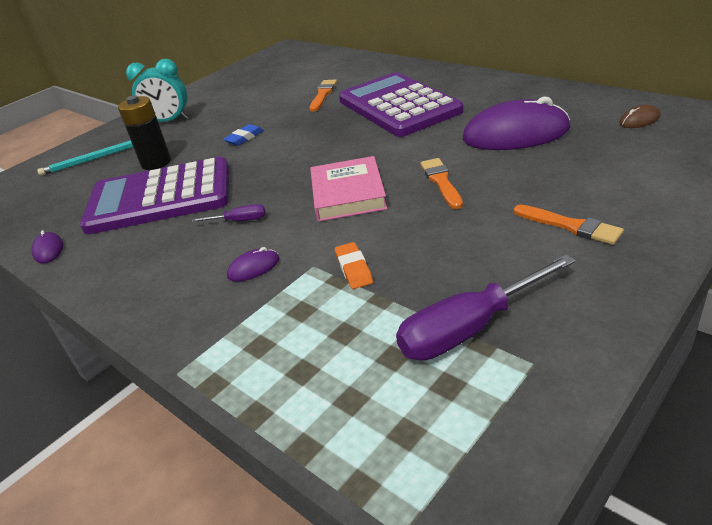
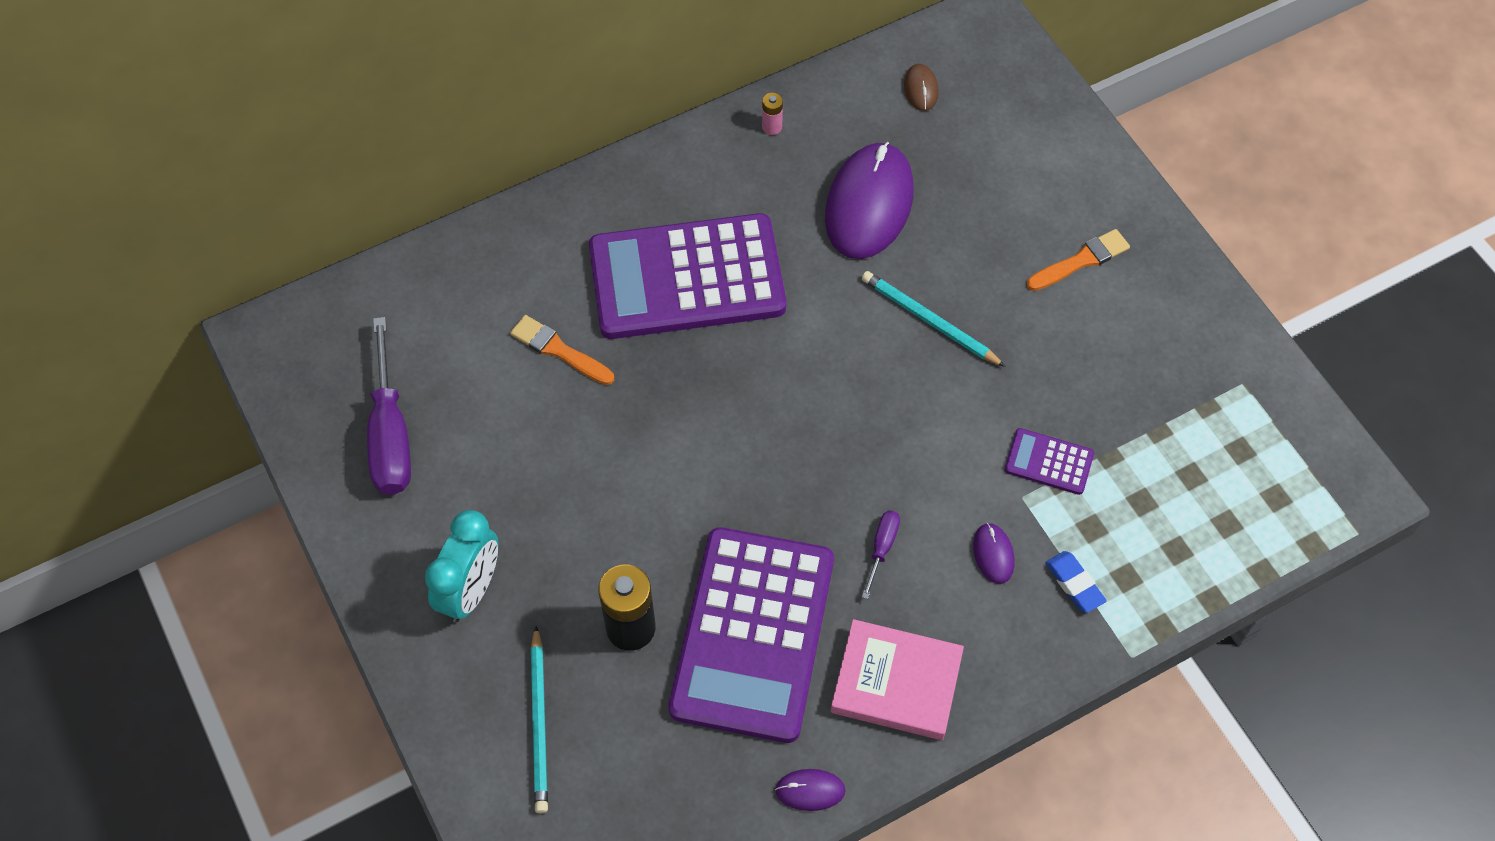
camera: 75 degrees left, 25 degrees up
blue eraser [223,124,264,146] -> blue eraser moved to [1045,551,1107,613]
pink book [310,156,388,222] -> pink book moved to [831,619,964,740]
orange eraser [335,242,373,289] -> purple calculator [1005,428,1094,495]
purple screwdriver [396,254,576,361] -> purple screwdriver moved to [367,317,411,495]
orange brush [420,158,463,209] -> turquoise pencil [862,271,1006,367]
none -> pink battery [762,93,783,135]

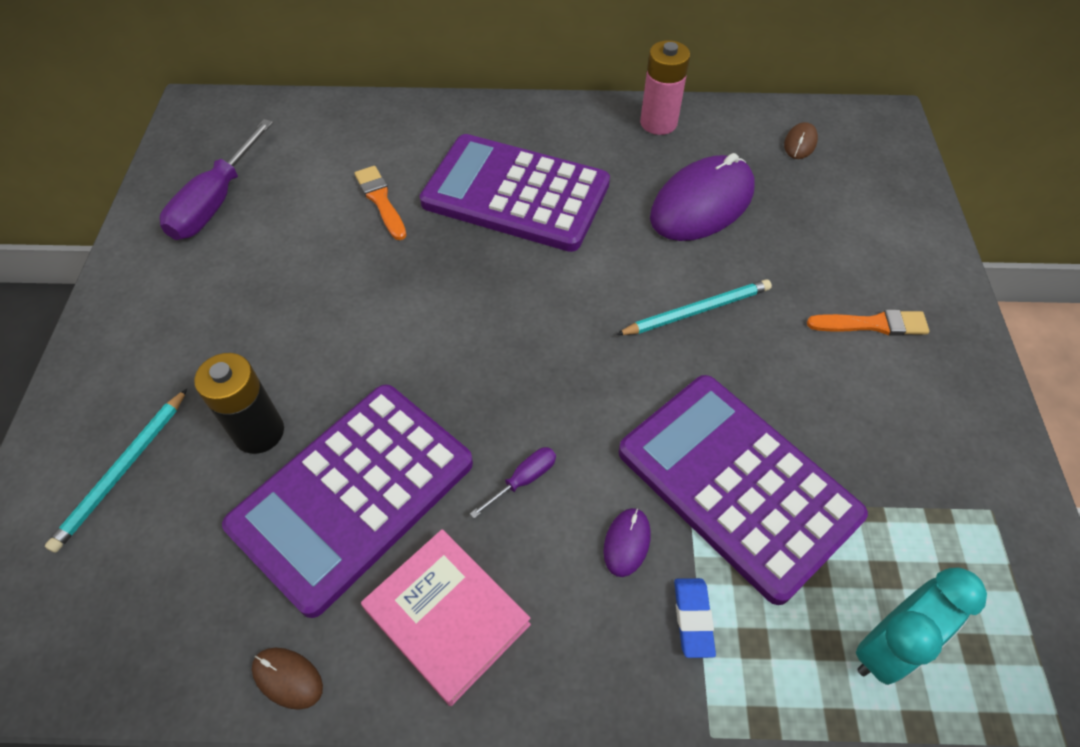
camera: 30 degrees right, 5 degrees down
turquoise clock [425,510,498,622] -> turquoise clock moved to [856,568,987,685]
pink battery [762,93,783,135] -> pink battery [640,40,690,135], size x2.12
purple mouse [775,769,846,811] -> brown mouse [252,648,323,710]
turquoise pencil [862,271,1006,367] -> turquoise pencil turned 90 degrees clockwise [616,279,772,335]
purple calculator [1005,428,1094,495] -> purple calculator [619,375,868,605], size x2.43

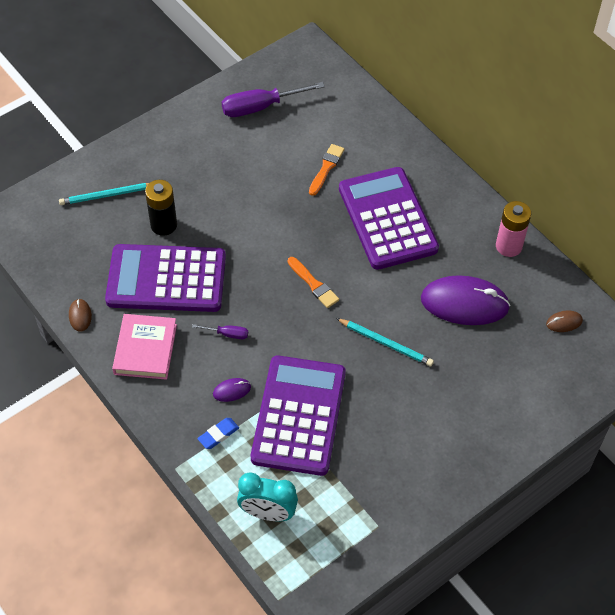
camera: 50 degrees right, 0 degrees up
orange brush [807,309,929,336] -> orange brush moved to [288,257,339,308]

